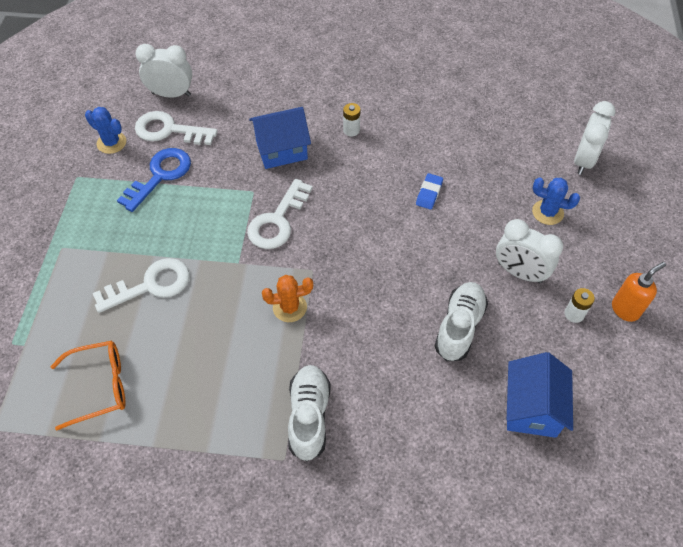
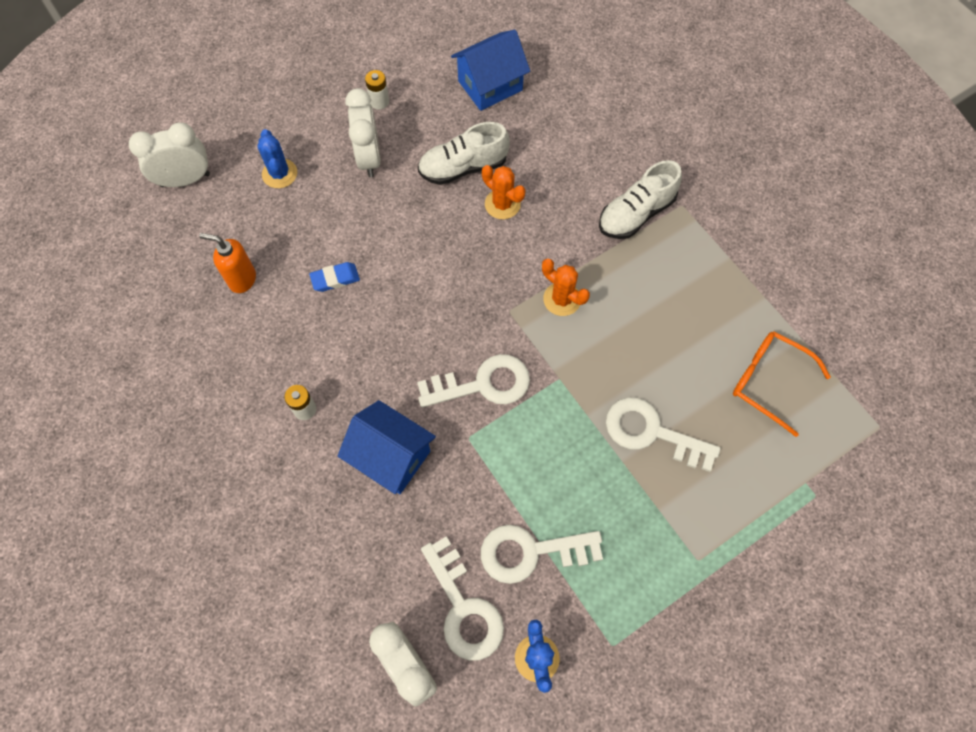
camera: 130 degrees left, 10 degrees up
blue key [117,148,191,212] -> white key [481,524,603,584]
orange soap dispenser [612,262,666,322] -> orange soap dispenser moved to [199,233,256,293]
none -> orange cactus [482,165,526,219]

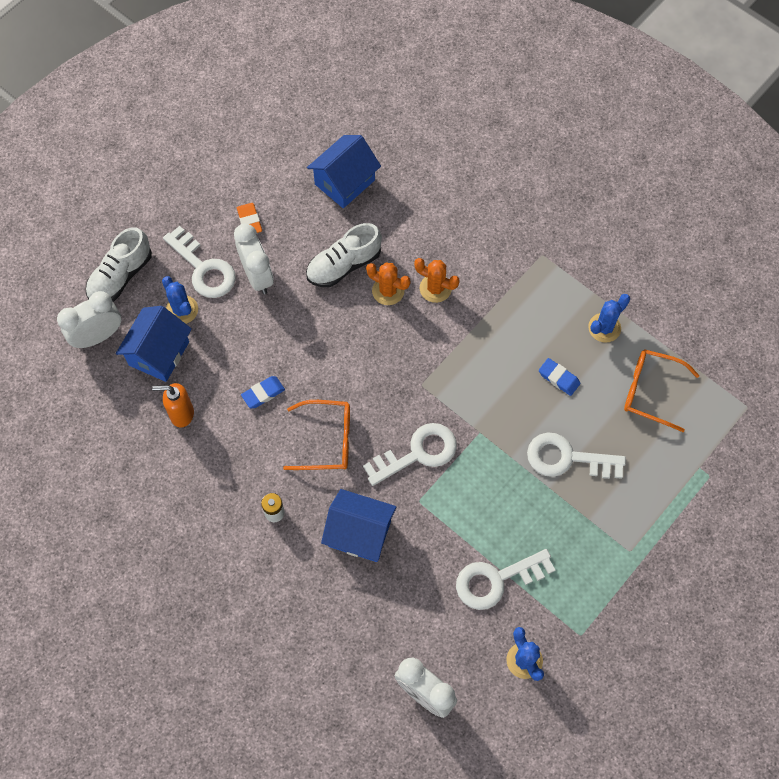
camera: 15 degrees left, 0 degrees up
white battery [365,70,389,110] -> orange eraser [237,203,262,233]
white key [421,536,504,661] -> white key moved to [163,226,236,298]
orange cactus [542,259,590,316] -> orange cactus moved to [414,258,460,303]
white shoe [599,160,682,239] -> white shoe moved to [86,227,152,302]
none -> blue house [116,306,192,382]
none -> orange glasses [283,400,350,470]
none -> blue eraser [539,358,581,396]
none -> blue cactus [588,294,630,342]

